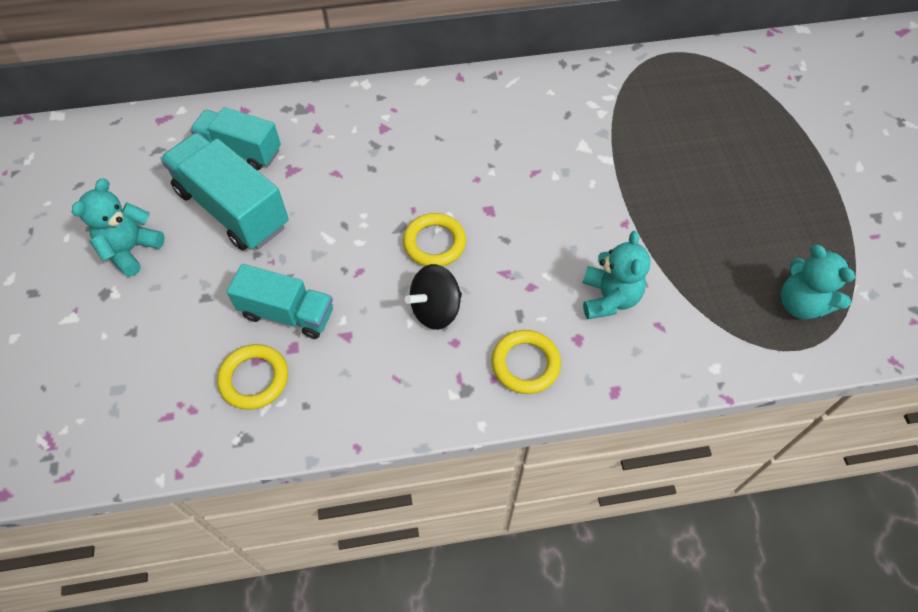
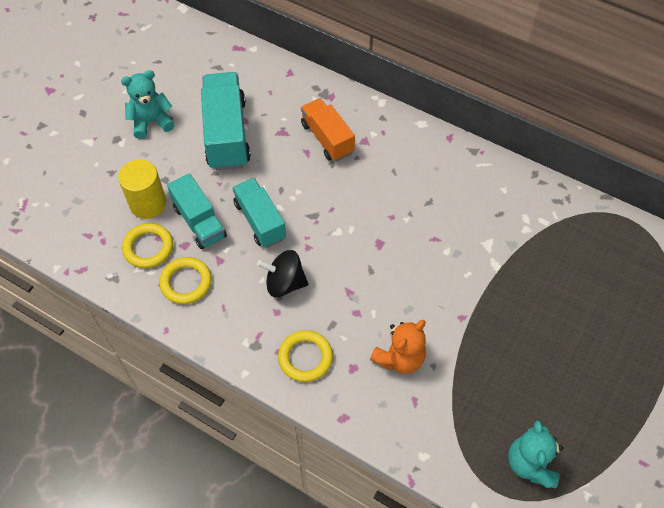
camera: 40 degrees right, 0 degrees up
turquoise truck [190,107,281,170] -> turquoise truck moved to [232,178,286,248]
yellow ring [403,213,466,266] -> yellow ring moved to [159,257,212,304]
turquoise teddy bear [583,231,651,319] -> orange teddy bear [370,320,426,374]
none -> yellow cylinder [118,160,166,219]
none -> orange truck [301,98,355,161]

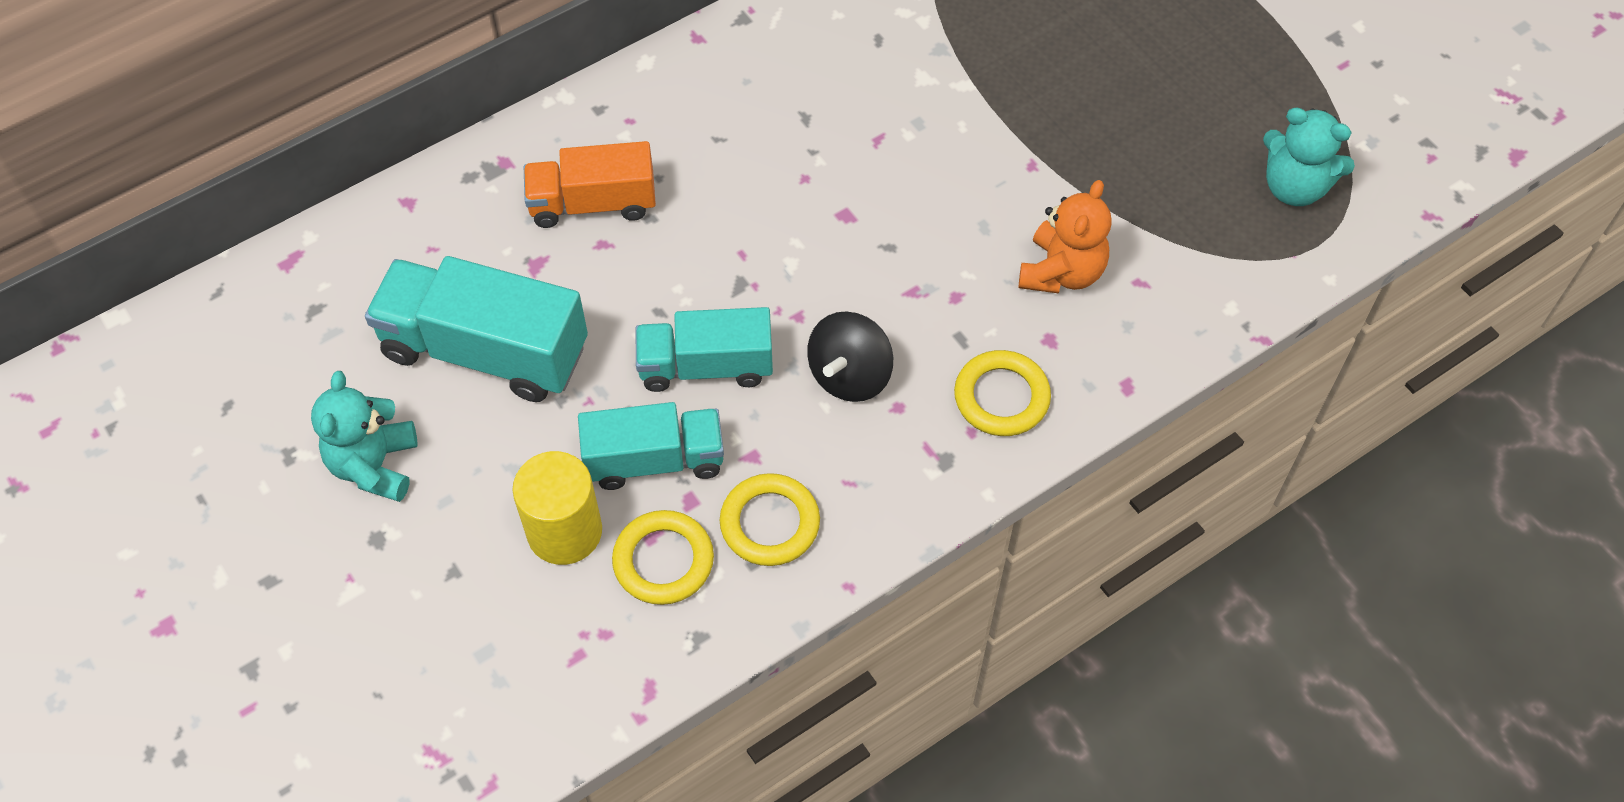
camera: 65 degrees left, 0 degrees up
orange teddy bear [370,320,426,374] -> orange teddy bear turned 45 degrees clockwise [1019,180,1112,293]

